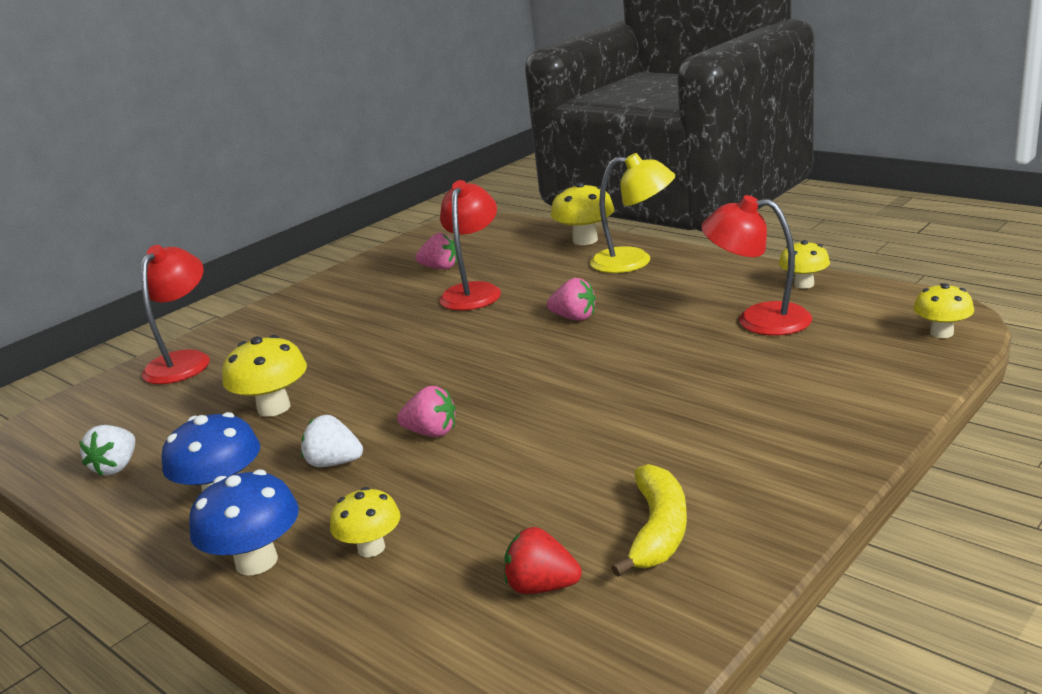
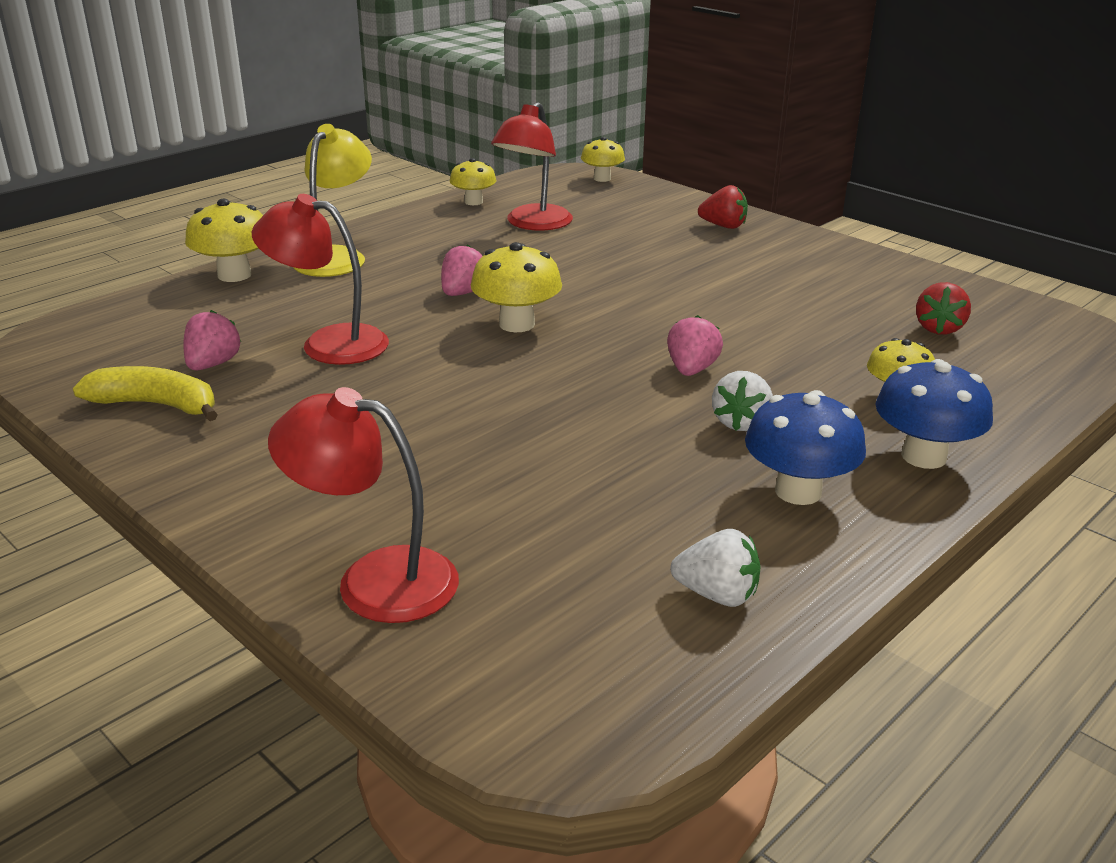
camera: 90 degrees left, 5 degrees up
yellow mushroom [222,335,307,417] -> yellow mushroom moved to [471,242,562,332]
yellow banana [611,464,687,577] -> yellow banana moved to [73,366,218,421]
none -> red strawberry [698,185,748,229]

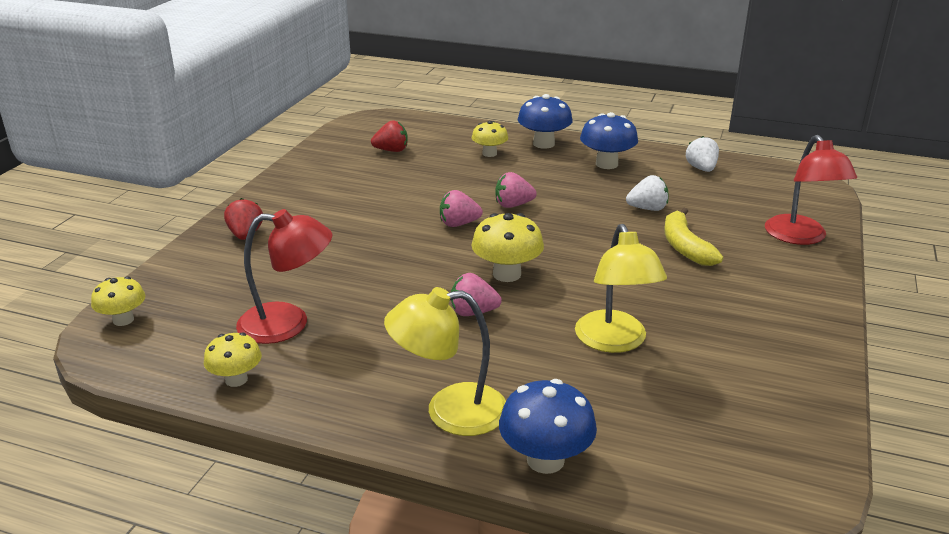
camera: 115 degrees left, 0 degrees up
yellow banana [73,366,218,421] -> yellow banana moved to [664,208,723,266]
pink strawberry [183,310,241,370] -> pink strawberry moved to [440,190,483,227]
yellow mushroom [185,199,263,282] -> blue mushroom [499,379,597,474]
red lamp [252,194,389,365] -> yellow lamp [575,224,667,353]
white strawberry [712,371,773,431] -> white strawberry moved to [626,175,669,211]

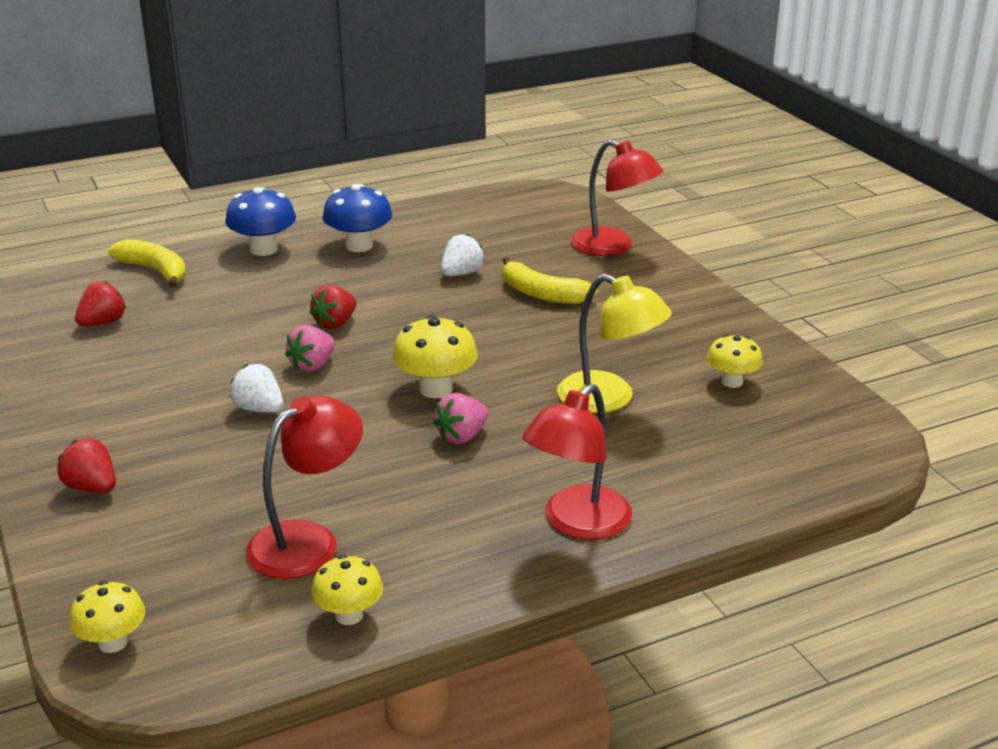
camera: 45 degrees left, 0 degrees up
yellow lamp [384,287,506,436] -> red lamp [522,384,632,540]
yellow mushroom [472,121,508,157] -> yellow mushroom moved to [707,334,763,388]
pink strawberry [496,172,537,208] -> red strawberry [310,285,357,329]
blue mushroom [499,379,597,474] -> none
white strawberry [686,136,719,172] -> white strawberry moved to [229,364,283,413]
none -> yellow banana [108,239,186,288]

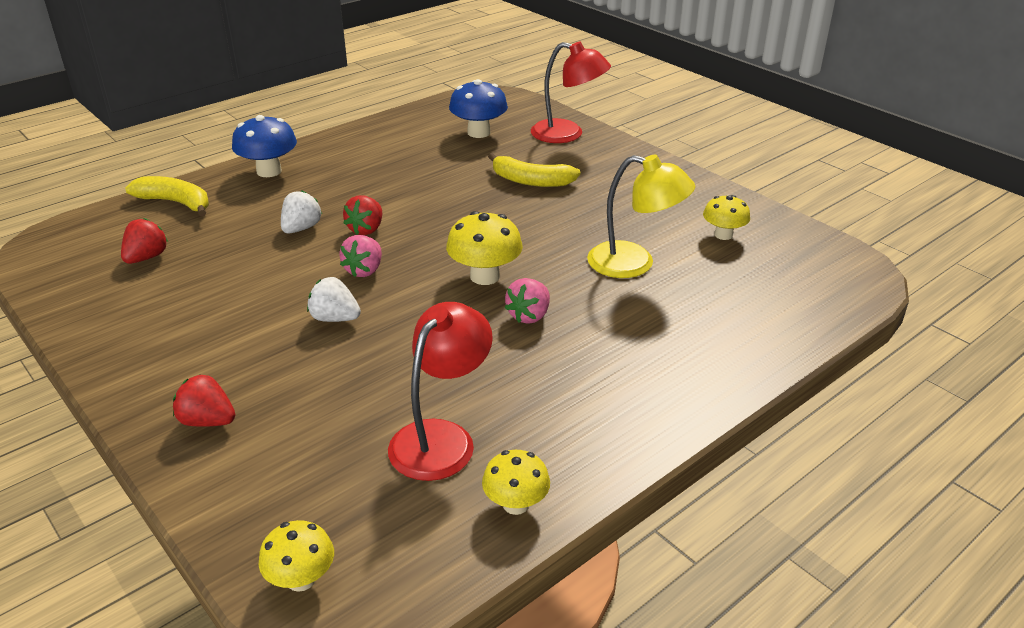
camera: 15 degrees left, 5 degrees up
blue mushroom [322,184,392,252] -> blue mushroom moved to [449,79,508,138]
white strawberry [441,234,485,276] -> white strawberry moved to [281,190,322,233]
red lamp [522,384,632,540] -> none

